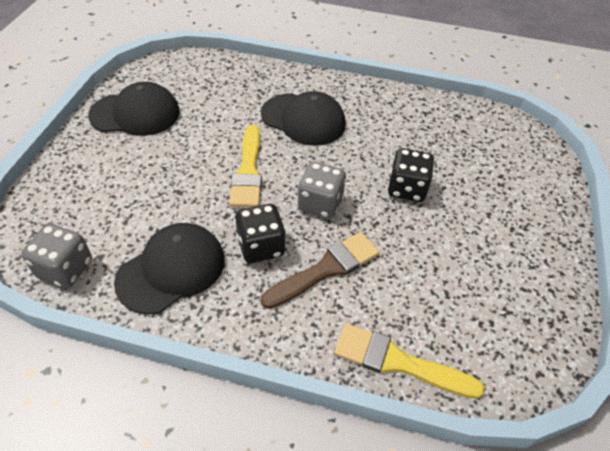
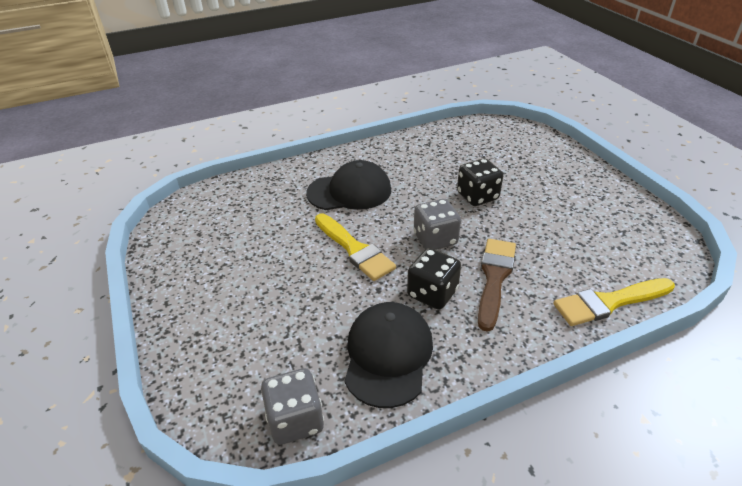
camera: 35 degrees left, 10 degrees down
black cap [88,82,180,136] -> none

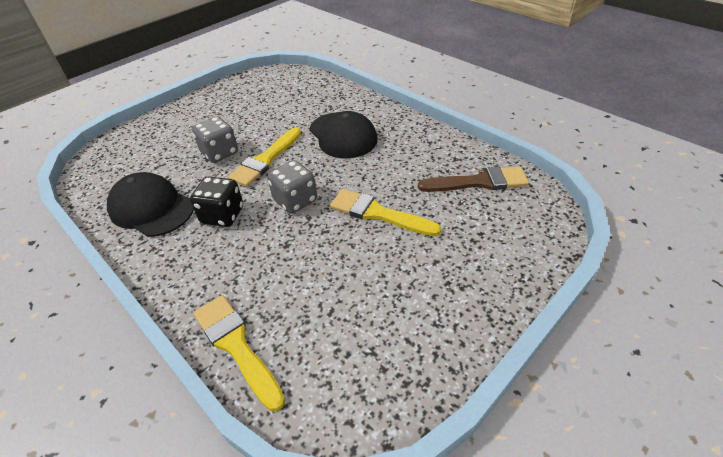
camera: 70 degrees right, 5 degrees up
grey dice [261,368,324,445] -> grey dice moved to [192,117,238,163]
black cap [345,302,433,408] -> black cap turned 135 degrees counterclockwise [107,172,194,237]
black dice [457,158,503,206] -> yellow brush [330,189,441,236]
brown brush [478,239,516,332] -> brown brush moved to [418,166,529,192]

